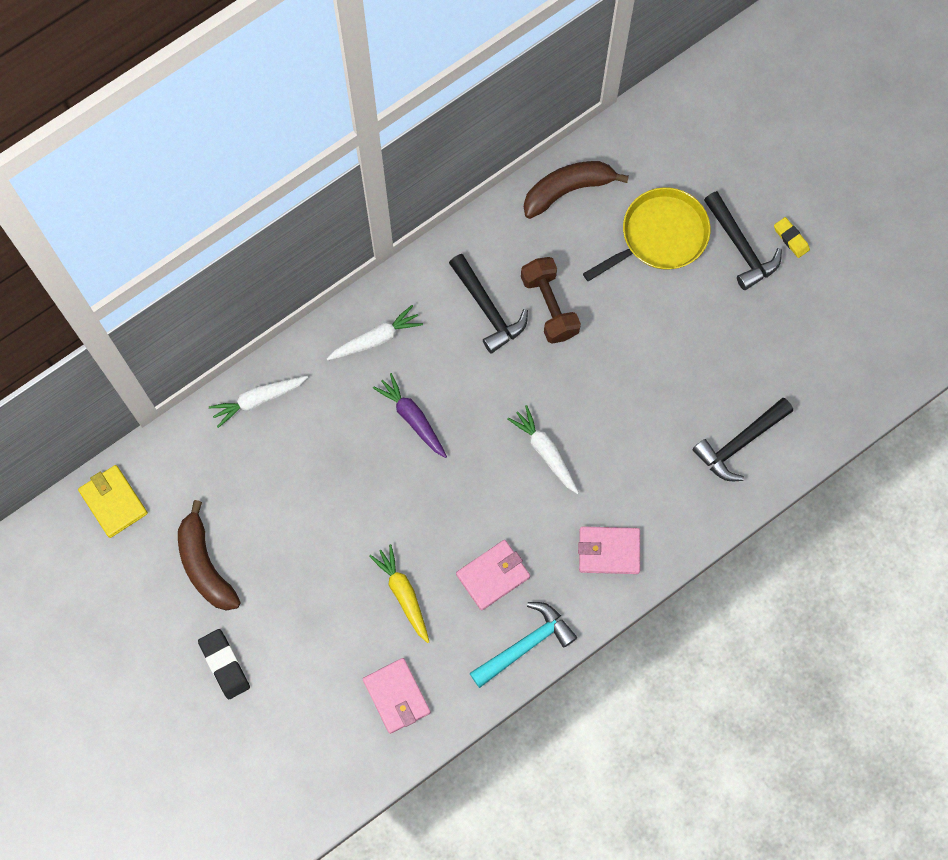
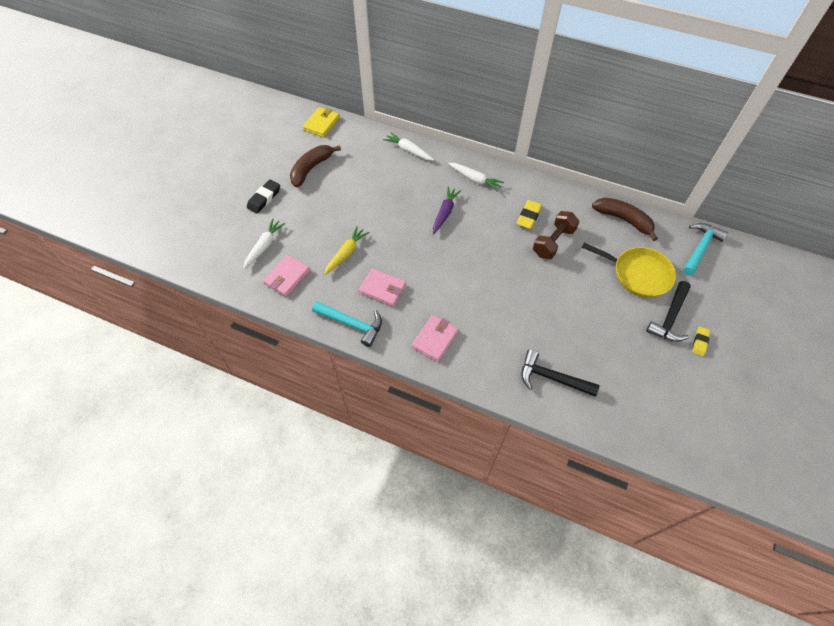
camera: 60 degrees right, 15 degrees down
black hammer [449,254,528,353] -> yellow eraser [516,200,542,229]
white carrot [508,405,579,494] -> white carrot moved to [243,218,285,269]
pink wallet [578,526,640,574] -> pink wallet turned 60 degrees clockwise [412,315,458,362]
none -> turquoise hammer [683,223,728,276]

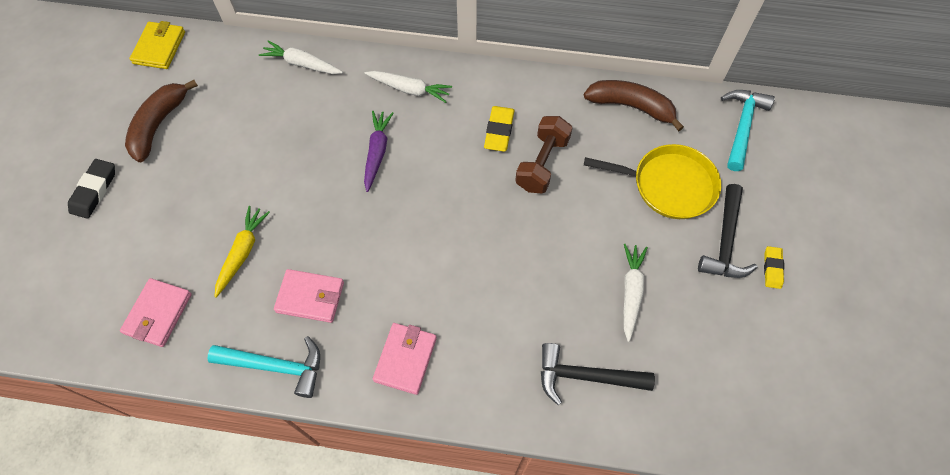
camera: 15 degrees left, 5 degrees up
white carrot [243,218,285,269] -> white carrot moved to [624,244,648,342]

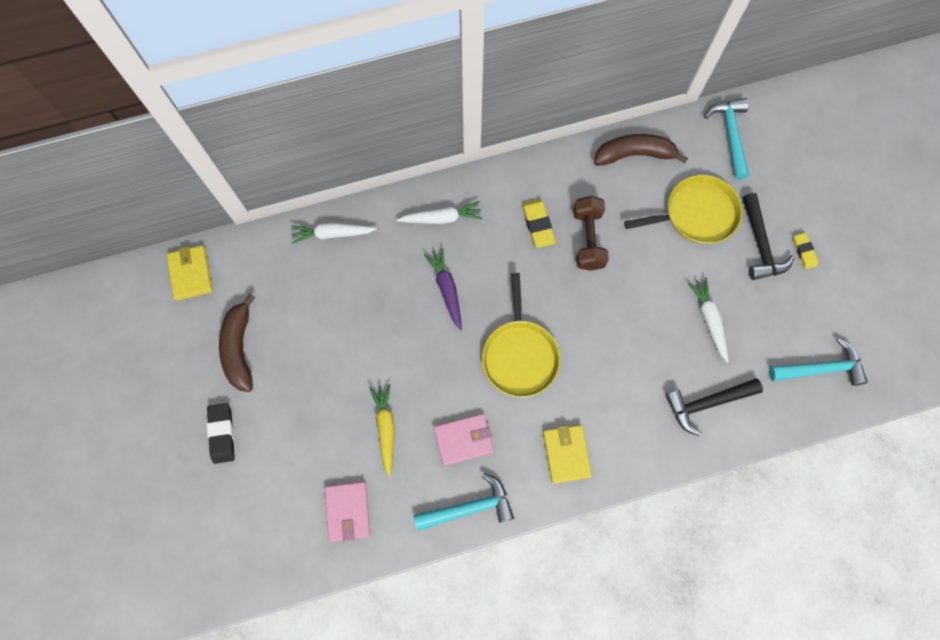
camera: 25 degrees left, 10 degrees up
pink wallet [373,323,437,395] -> yellow wallet [543,425,592,484]
none -> yellow pan [482,273,560,398]
none -> turquoise hammer [769,338,868,386]

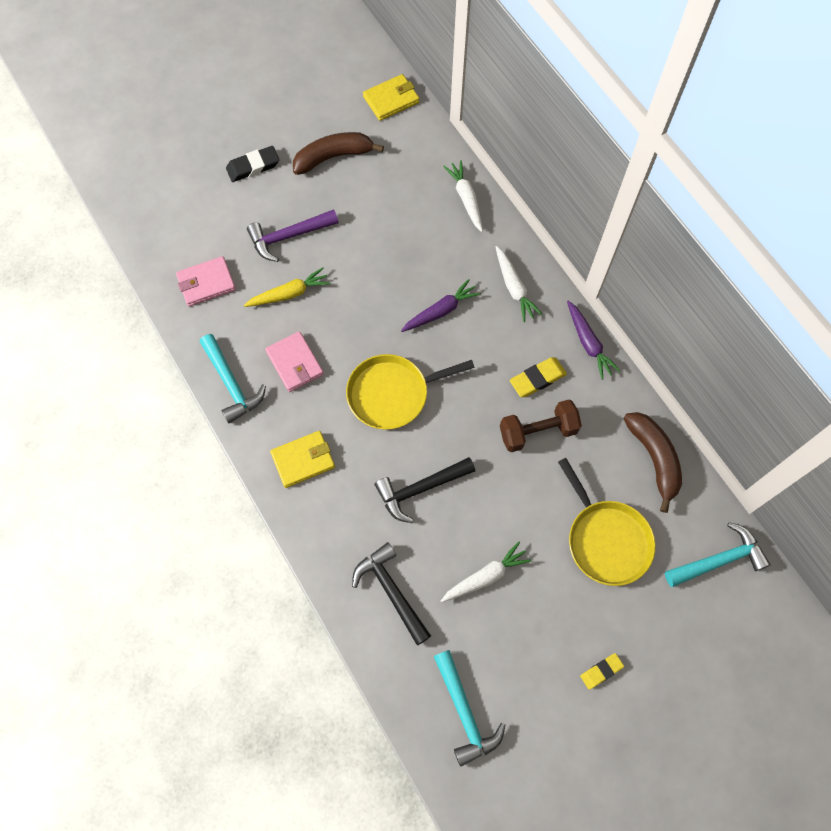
camera: 75 degrees right, 5 degrees down
black hammer [743,193,795,280] -> black hammer moved to [375,457,475,523]
none -> purple hammer [247,209,338,262]
none -> purple carrot [567,301,620,380]

